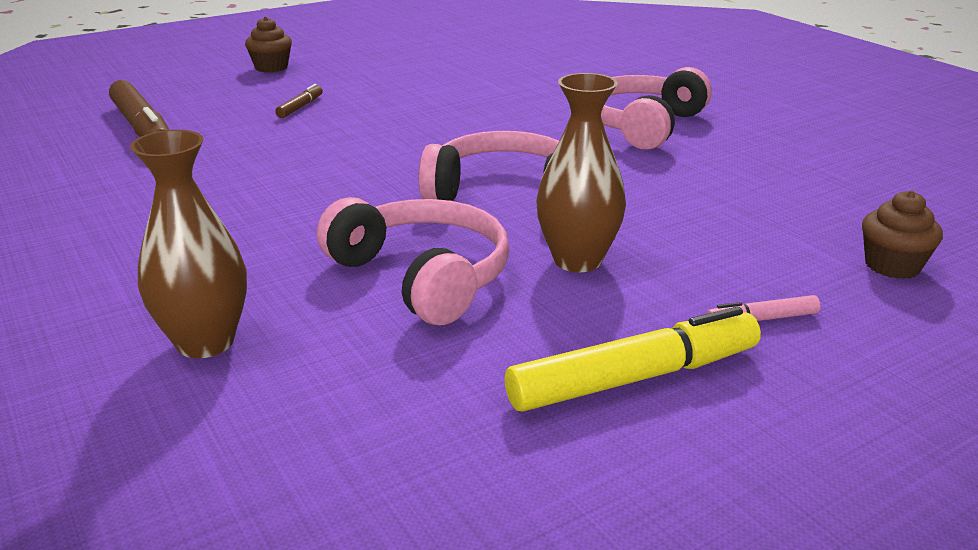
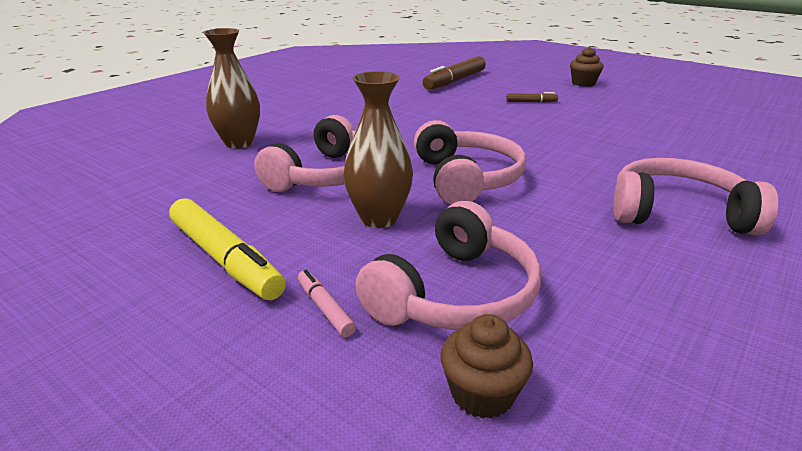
camera: 70 degrees right, 0 degrees up
none -> pink headphones [355,201,541,330]

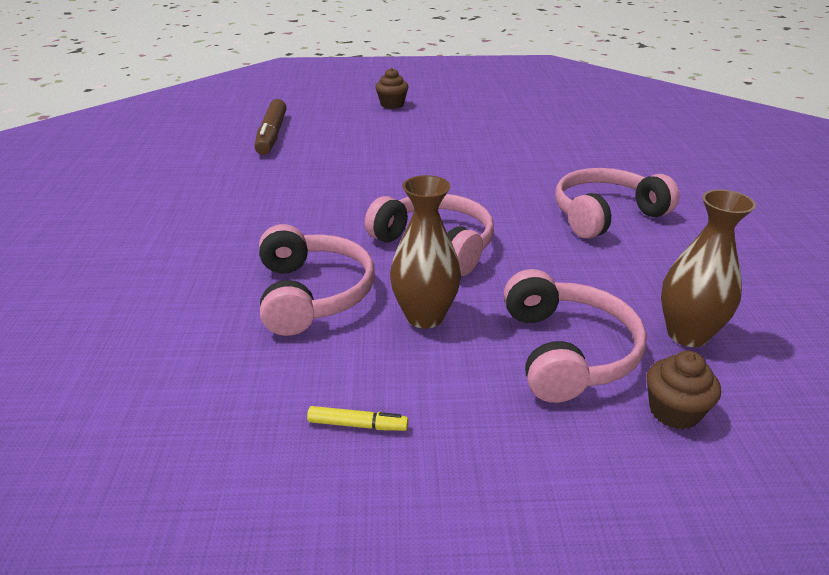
camera: 40 degrees left, 5 degrees up
yellow marker [169,198,286,300] -> yellow marker [307,406,409,431], size x0.47
brown vase [203,28,260,148] -> brown vase moved to [661,189,756,347]
pink marker [298,270,356,337] -> none
brown marker [506,92,558,103] -> none

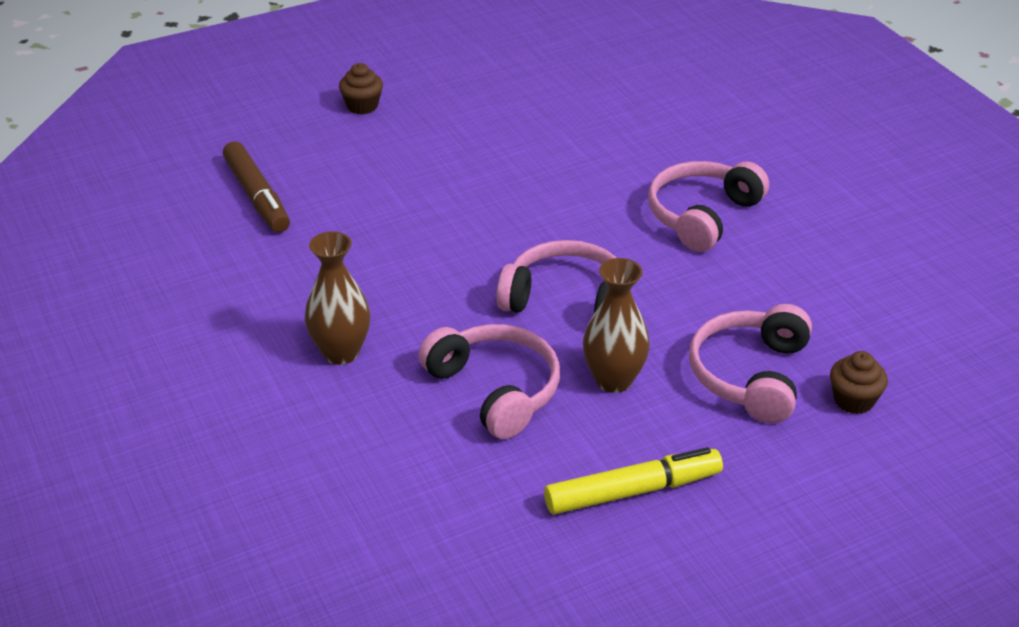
camera: 25 degrees left, 5 degrees up
yellow marker [307,406,409,431] -> yellow marker [544,447,723,514], size x2.12
pink headphones [504,269,647,403] -> pink headphones turned 135 degrees counterclockwise [689,304,812,423]
brown vase [661,189,756,347] -> brown vase moved to [305,231,370,365]

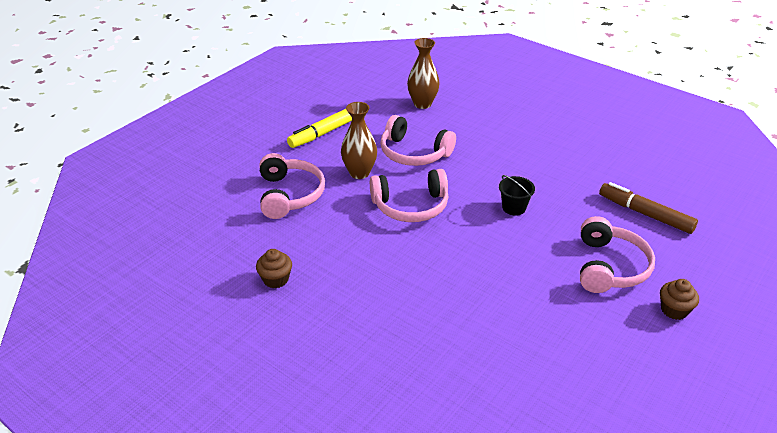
camera: 155 degrees right, 0 degrees up
brown vase [305,231,370,365] -> brown vase moved to [407,38,440,109]
pink headphones [648,161,769,252] -> pink headphones moved to [580,216,655,293]
brown cupcake [830,351,888,414] -> brown cupcake moved to [256,249,292,288]
none -> black bucket [499,175,535,216]

